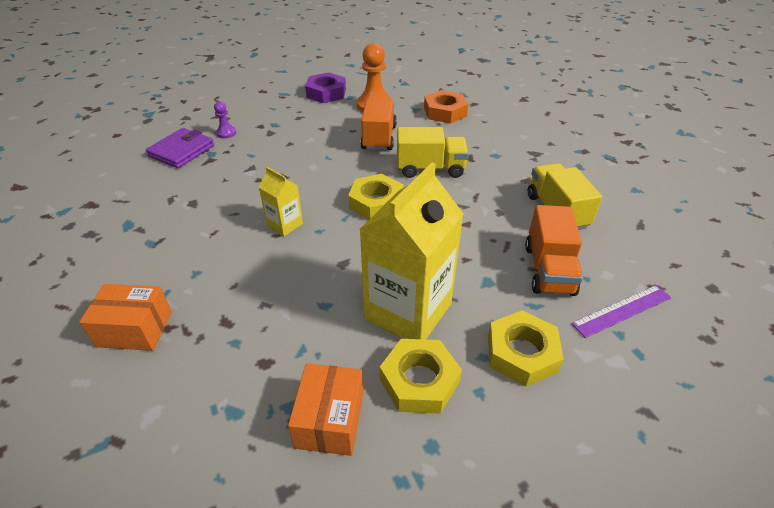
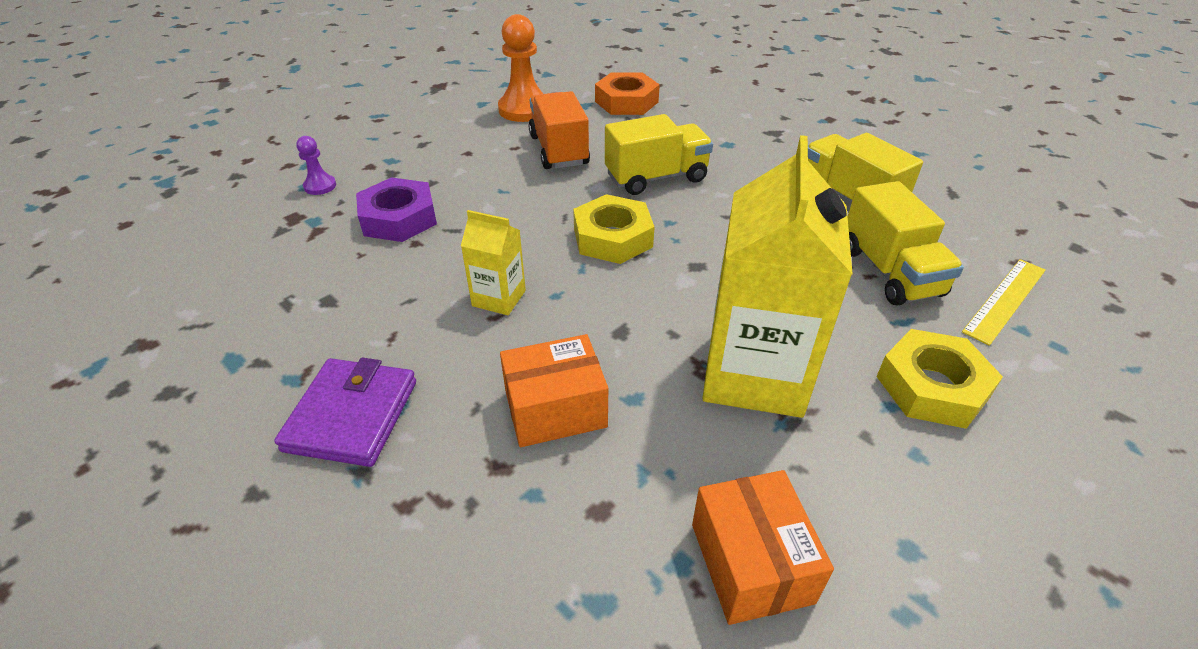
camera: 20 degrees left, 0 degrees up
orange box [79,284,172,351] -> orange box moved to [500,334,608,447]
purple wallet [146,128,214,168] -> purple wallet moved to [274,358,416,467]
purple nut [305,72,346,103] -> purple nut moved to [356,177,437,242]
yellow nut [380,339,462,414] -> none
orange truck [525,205,583,296] -> yellow truck [847,181,964,306]
purple ruler [571,285,671,338] -> yellow ruler [962,259,1046,346]

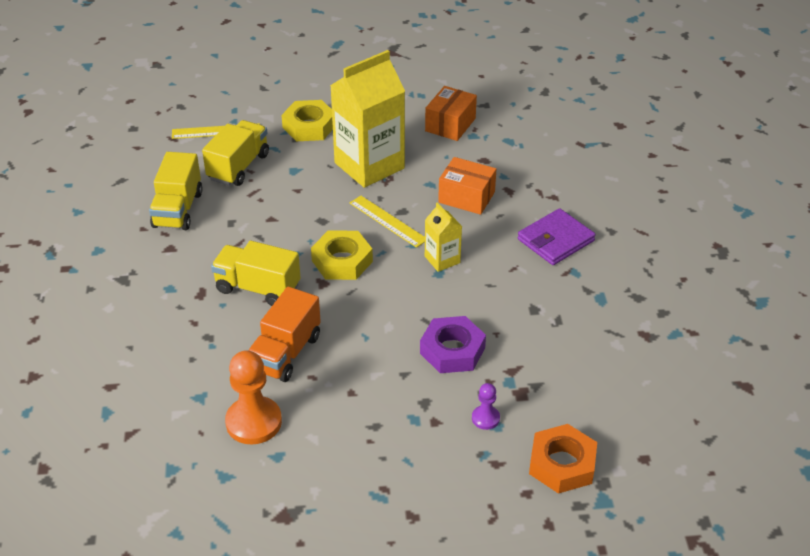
camera: 140 degrees left, 0 degrees up
orange nut [595,72,660,115] -> orange nut moved to [529,424,597,494]
none -> yellow ruler [349,196,425,248]

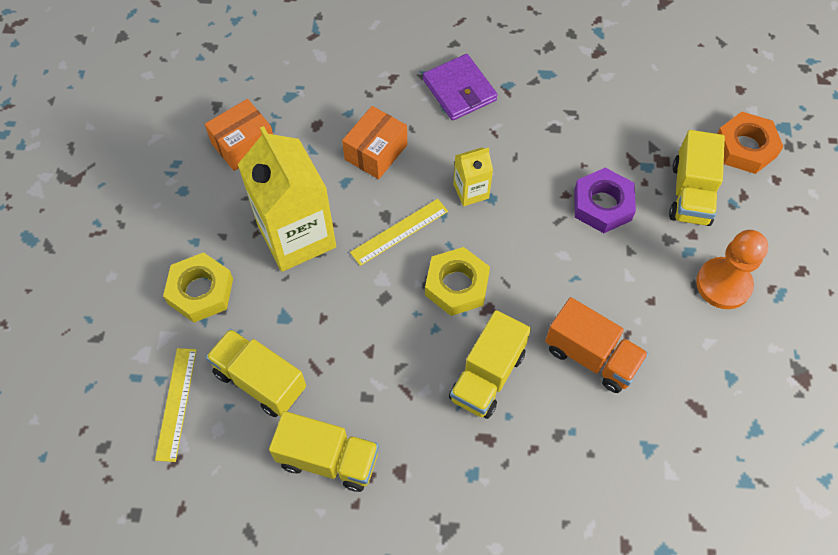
camera: 80 degrees left, 20 degrees up
orange pawn [225,350,282,445] -> orange pawn moved to [696,230,768,309]
orange box [425,86,477,141] -> orange box turned 75 degrees counterclockwise [205,99,273,171]
purple pawn [472,383,500,430] -> yellow truck [669,130,725,226]

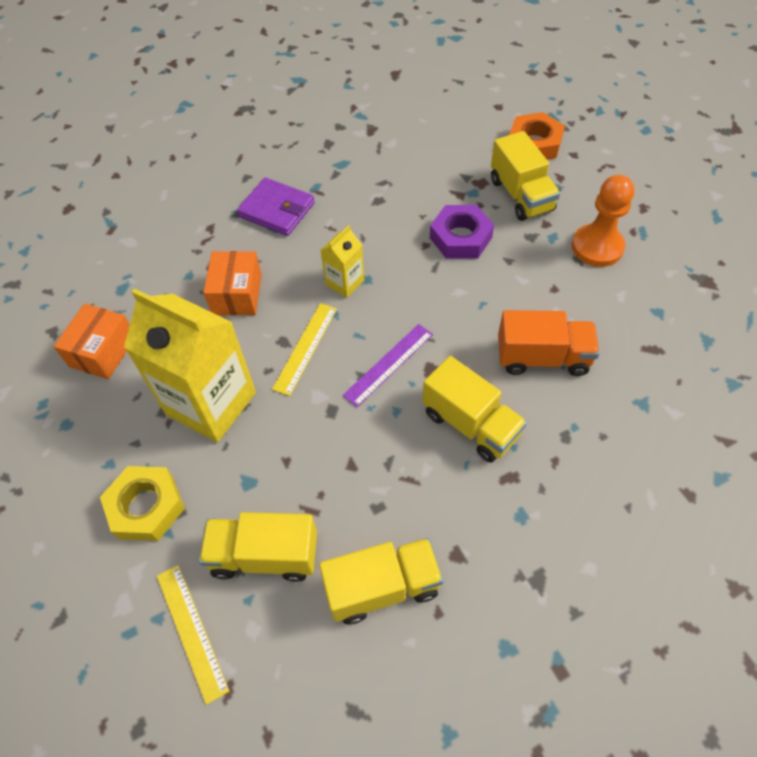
camera: 30 degrees left, 5 degrees down
yellow nut [425,247,490,316] -> purple ruler [343,324,433,407]
yellow truck [449,310,531,419] -> yellow truck turned 45 degrees counterclockwise [423,356,527,463]

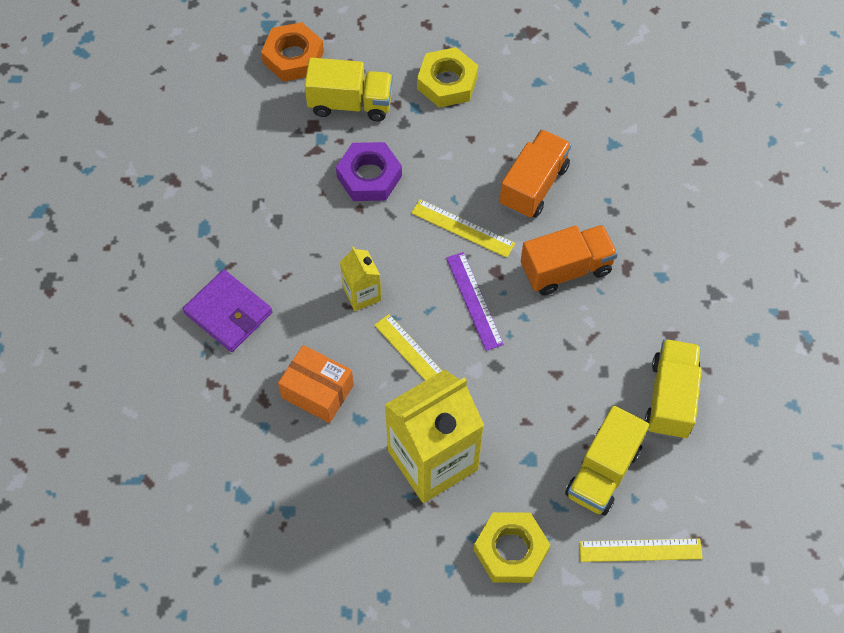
camera: 65 degrees left, 5 degrees up
orange box [54,303,130,379] -> none
purple wallet [237,178,315,236] -> purple wallet turned 75 degrees clockwise [183,270,272,352]
yellow truck [423,356,527,463] -> orange truck [521,225,618,296]
orange pawn [572,175,634,267] -> yellow nut [417,47,478,108]
none -> yellow ruler [411,199,515,258]

